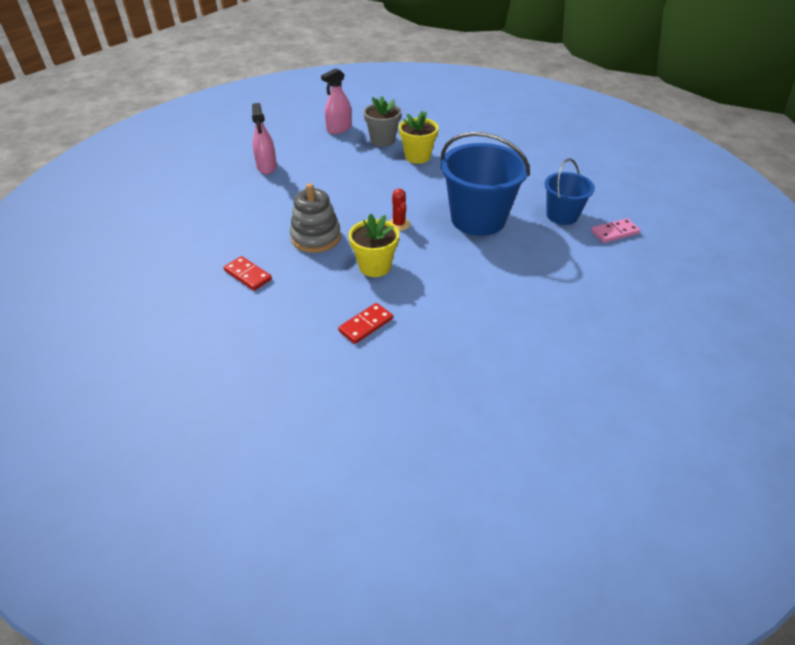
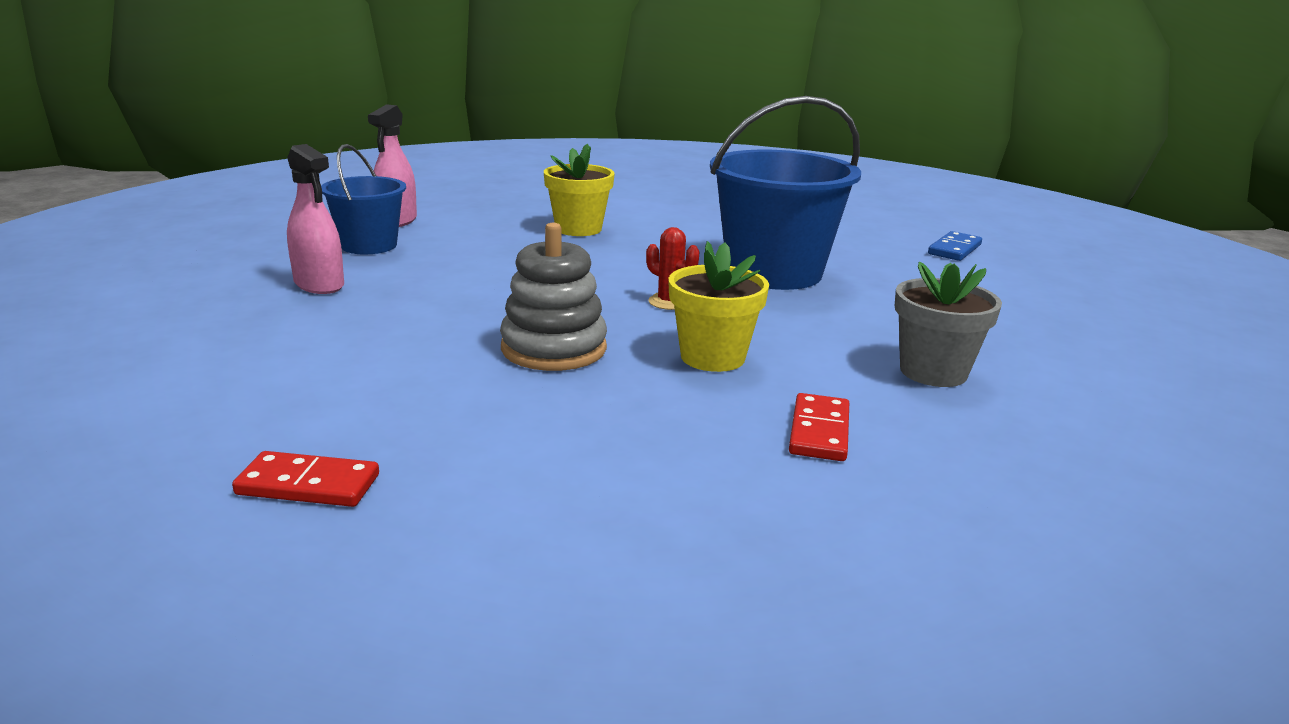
camera: 35 degrees left, 20 degrees down
red domino [224,256,272,291] -> red domino moved to [232,451,379,507]
grey flower pot [363,96,401,147] -> grey flower pot moved to [895,262,1002,387]
blue bucket [545,159,595,225] -> blue bucket moved to [321,144,406,254]
pink domino [591,218,640,243] -> blue domino [928,231,982,261]

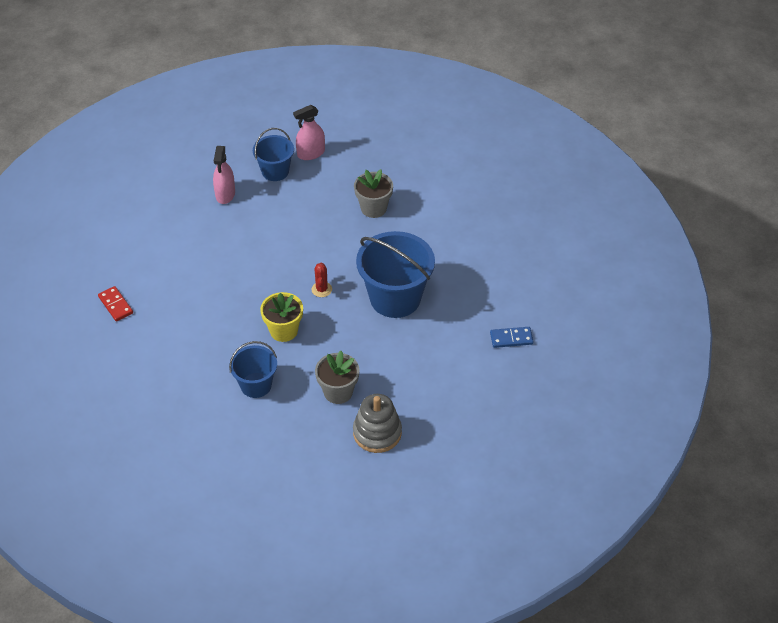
camera: 50 degrees right, 25 degrees up
grey stacking toy [500,223,607,371] -> grey stacking toy moved to [353,394,402,453]
yellow flower pot [544,144,615,236] -> grey flower pot [354,169,393,218]
red domino [789,393,849,461] -> blue bucket [229,341,277,398]

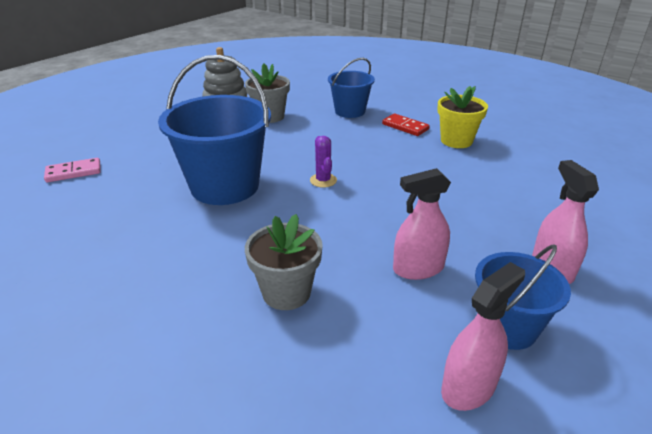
camera: 165 degrees right, 15 degrees down
red domino [98,286,133,322] -> red domino moved to [382,114,430,136]
yellow flower pot [260,292,303,342] -> yellow flower pot moved to [437,86,488,148]
red cactus [312,262,332,297] -> purple cactus [310,136,337,188]
blue domino [490,327,534,348] -> pink domino [44,158,101,182]
none -> pink spray bottle [393,168,451,280]

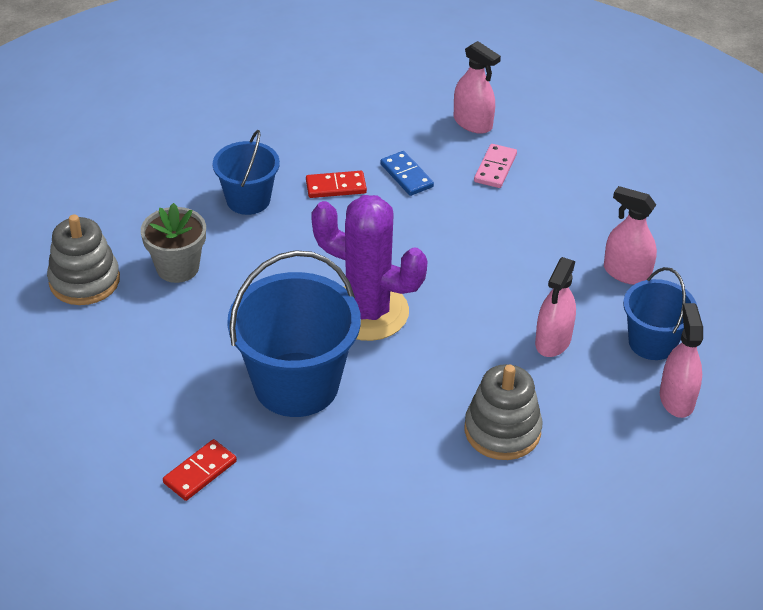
camera: 50 degrees left, 10 degrees up
pink domino [44,158,101,182] -> pink domino moved to [474,144,517,188]
grey flower pot [245,214,323,310] -> grey stacking toy [465,364,542,460]
purple cactus [310,136,337,188] -> purple cactus [311,195,427,341], size x2.48
yellow flower pot [437,86,488,148] -> blue domino [380,151,434,196]
none -> red domino [163,439,237,501]
none -> pink spray bottle [454,41,501,134]

